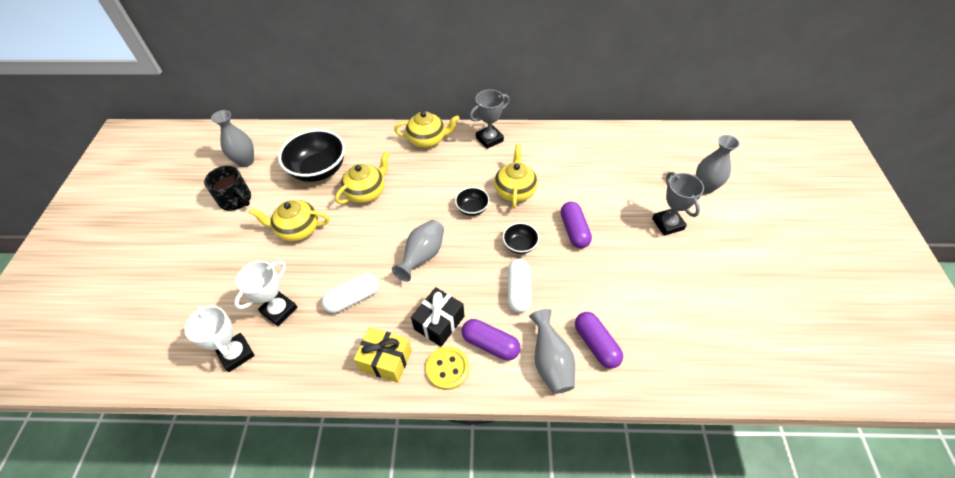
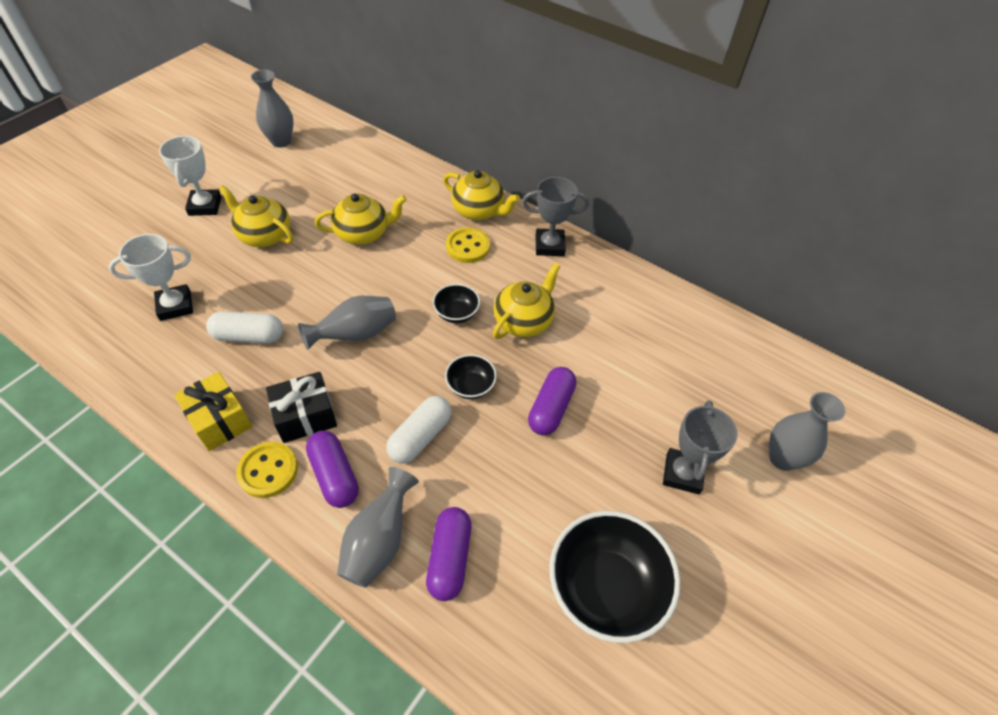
camera: 30 degrees right, 0 degrees up
white trophy [185,306,255,372] -> white trophy moved to [159,135,222,216]
black mug [204,166,251,211] -> none
black bowl [278,129,345,182] -> black bowl moved to [550,511,680,643]
none -> yellow button [446,227,490,263]

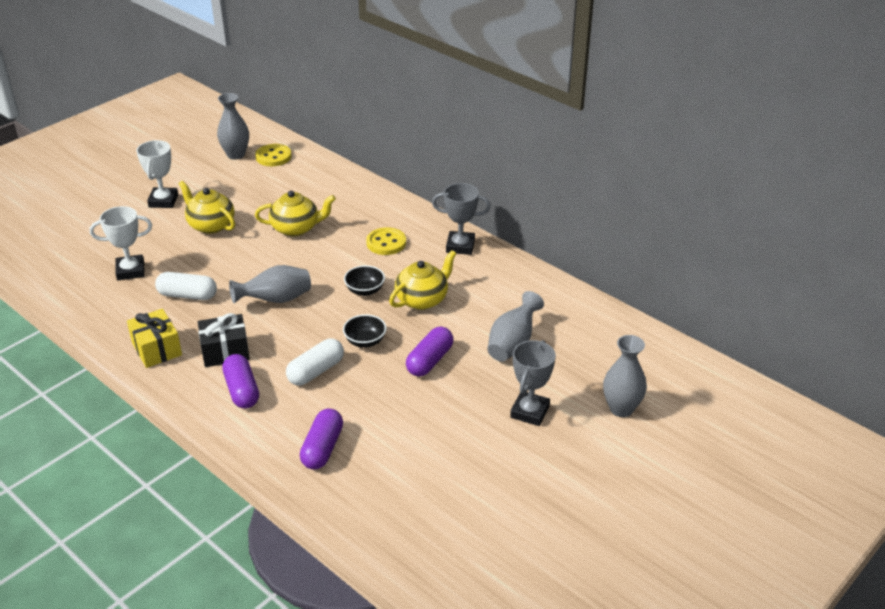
camera: 10 degrees right, 15 degrees down
yellow button [236,442,298,498] -> yellow button moved to [255,144,291,166]
grey vase [337,467,419,588] -> grey vase moved to [487,291,544,361]
yellow teapot [443,170,520,220] -> none
black bowl [550,511,680,643] -> none

